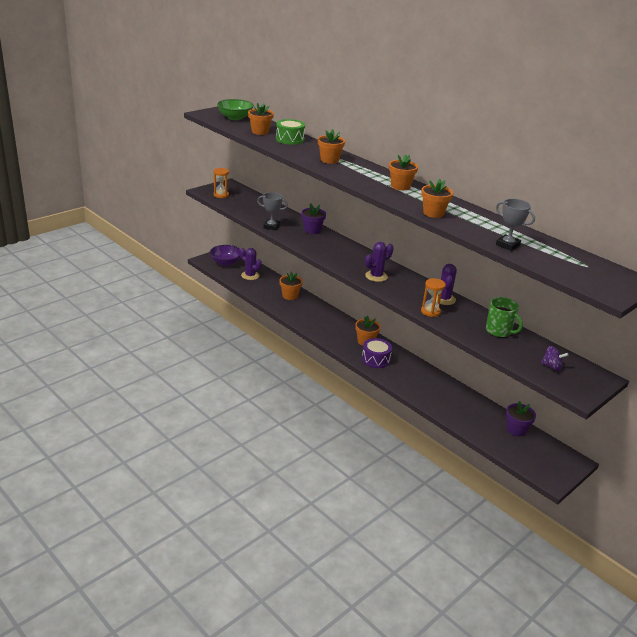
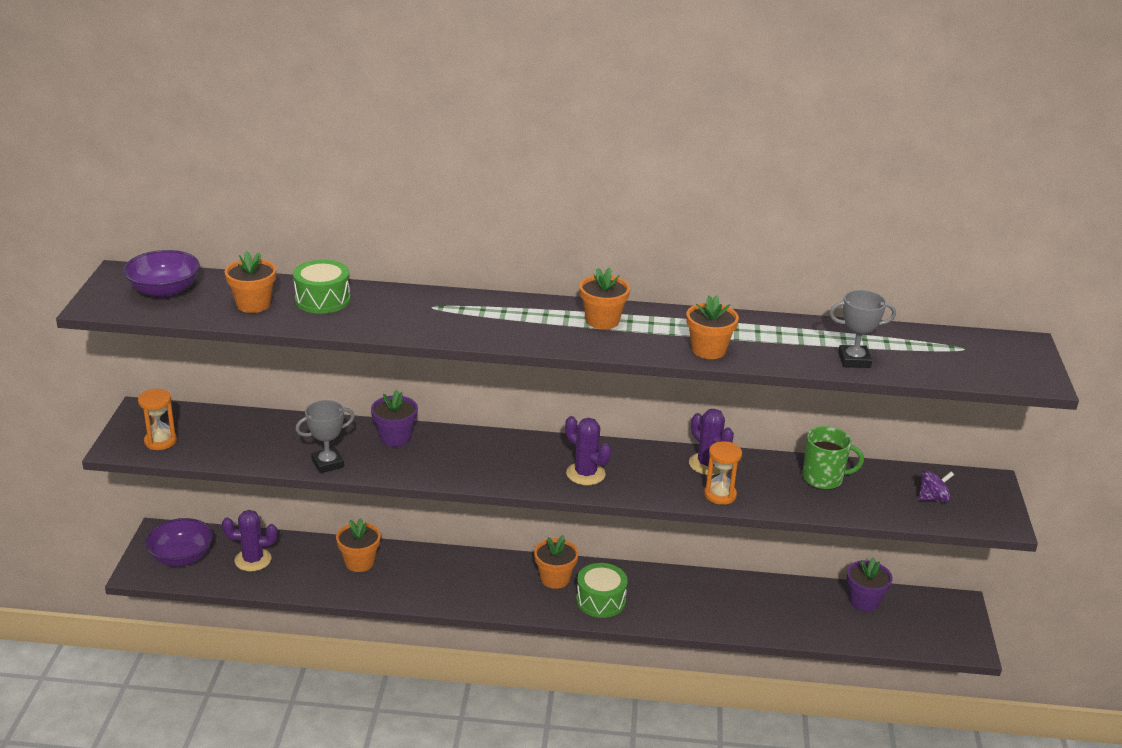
camera: 40 degrees left, 0 degrees up
green bowl [217,99,254,120] -> purple bowl [123,250,200,298]
orange flower pot [318,129,345,164] -> none
purple drum [362,338,392,368] -> green drum [576,563,628,618]
purple cactus [365,242,393,282] -> purple cactus turned 60 degrees counterclockwise [565,416,611,485]

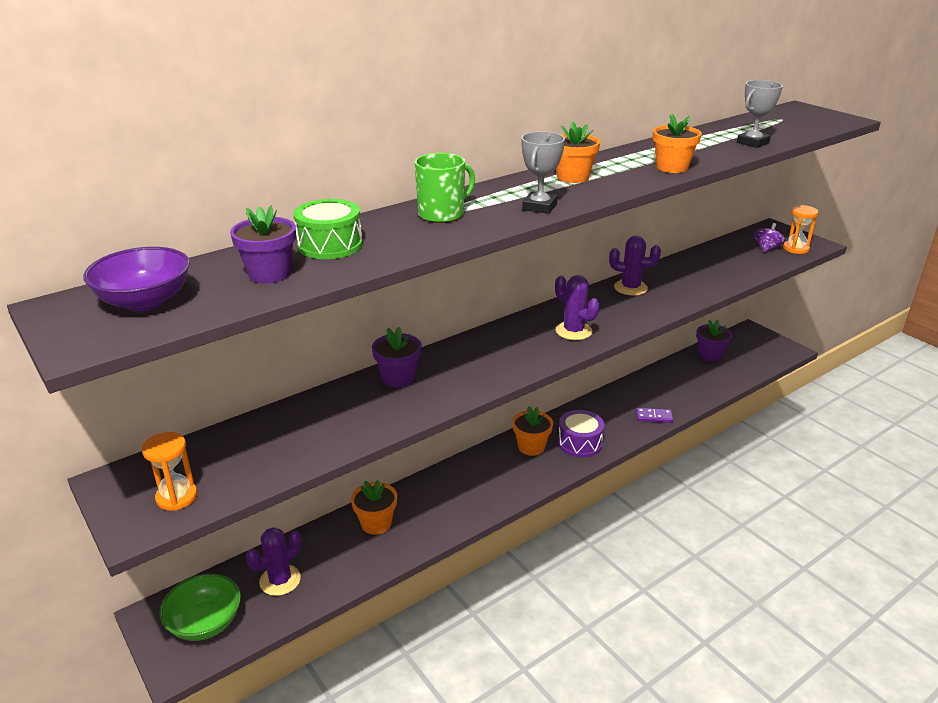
camera: 40 degrees left, 0 degrees up
purple bowl [145,518,213,567] -> green bowl [159,574,241,641]
orange flower pot [225,251,276,313] -> purple flower pot [230,205,296,283]
grey trophy [295,400,355,473] -> grey trophy moved to [521,131,565,214]
purple cactus [565,416,611,485] -> purple cactus turned 45 degrees clockwise [555,275,599,340]
green drum [576,563,628,618] -> purple drum [558,410,604,457]
orange hourglass [704,441,742,505] -> orange hourglass moved to [783,205,819,254]
green mug [803,426,864,490] -> green mug moved to [414,153,475,223]
none -> purple domino [636,408,673,423]

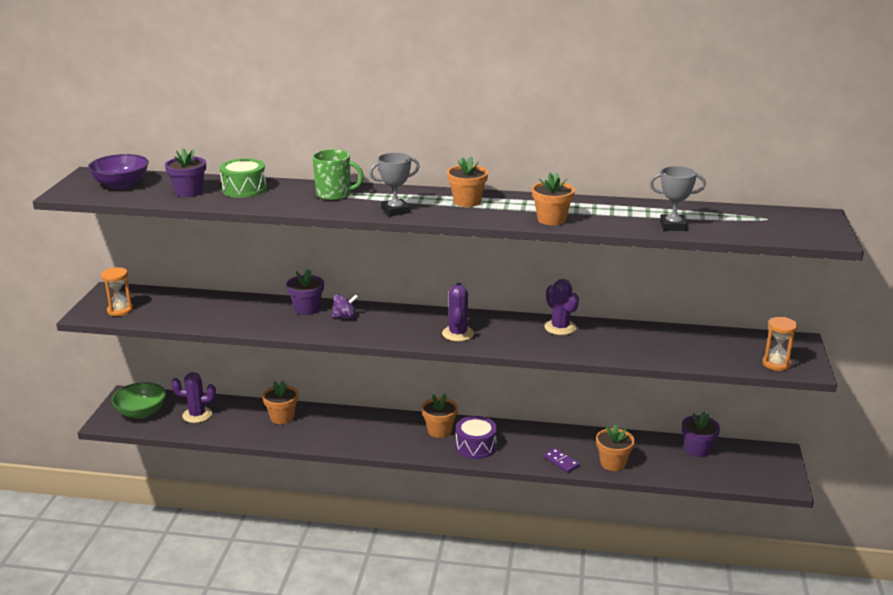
camera: 45 degrees right, 5 degrees down
purple spinning top [754,223,785,252] -> purple spinning top moved to [332,294,358,319]
none -> orange flower pot [596,424,635,471]

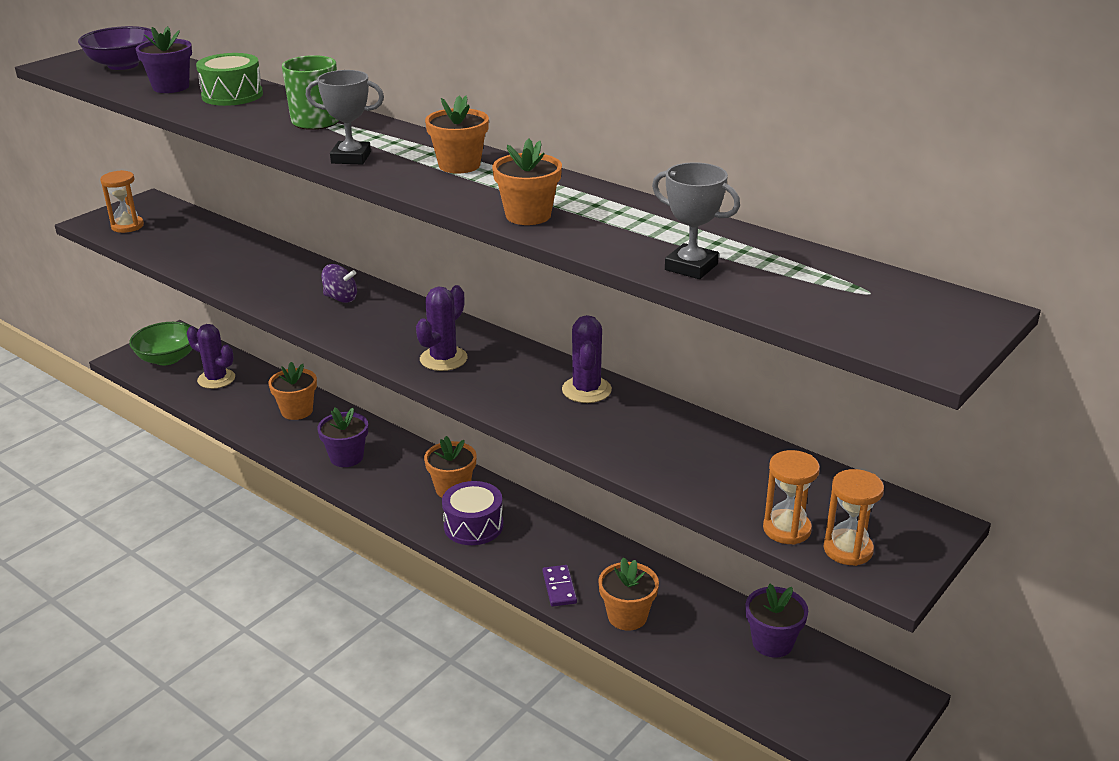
camera: 30 degrees right, 5 degrees up
purple flower pot [286,269,324,315] -> purple flower pot moved to [317,407,368,467]
none -> orange hourglass [763,450,820,545]

